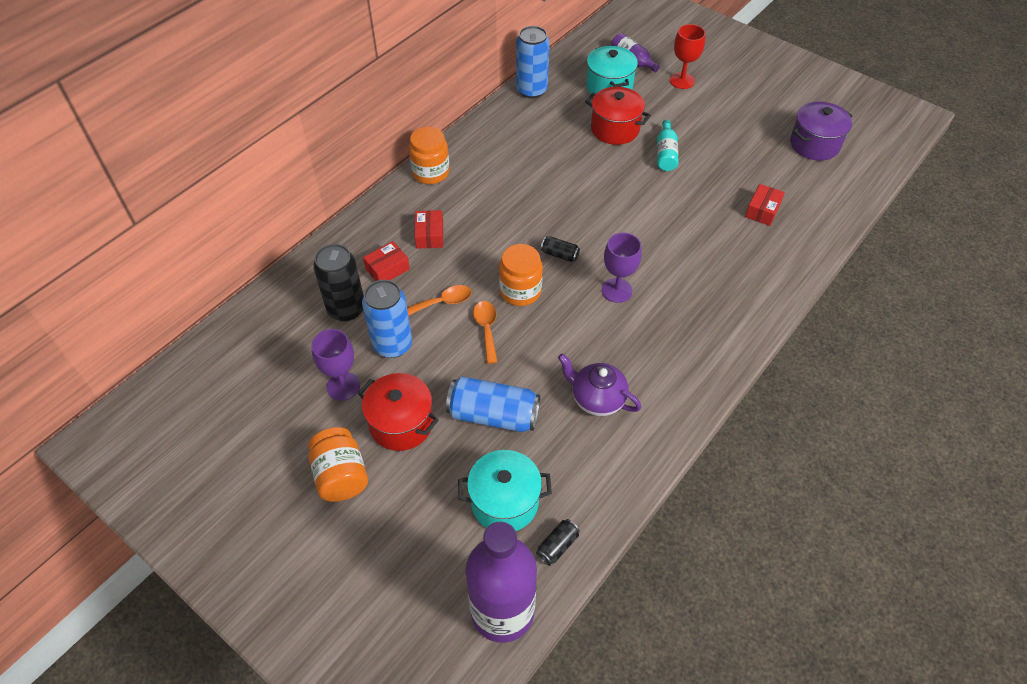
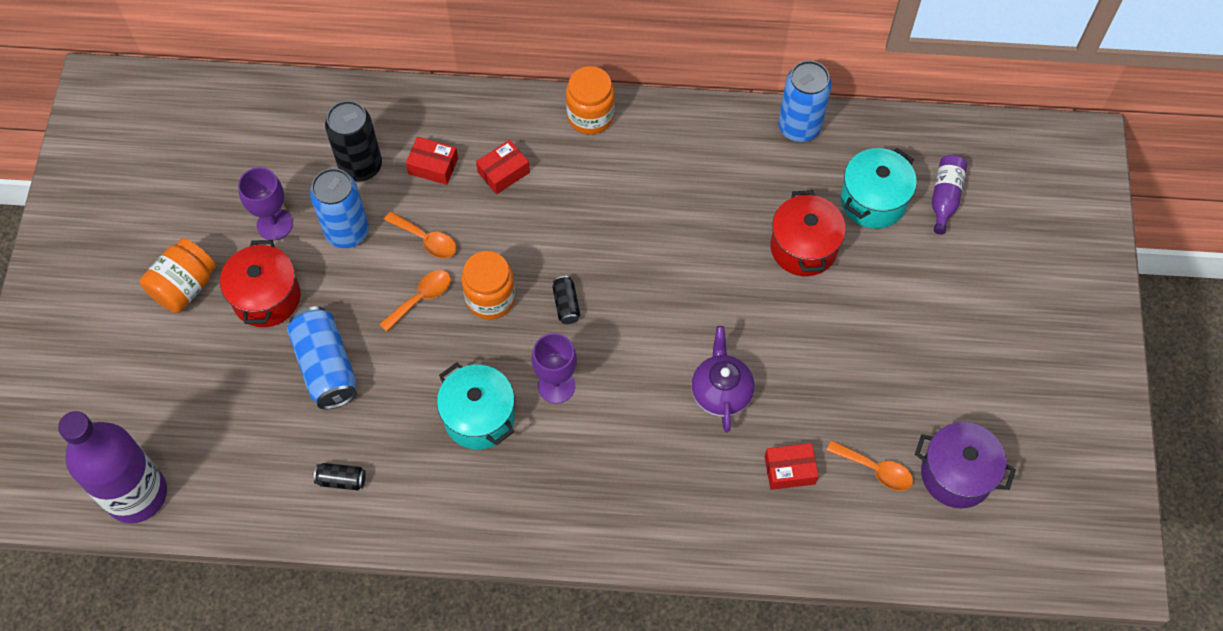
camera: 55 degrees right, 10 degrees up
turquoise pot [458,450,552,531] -> turquoise pot moved to [437,362,515,449]
black can [536,519,580,566] -> black can moved to [314,463,366,490]
purple teapot [558,353,641,416] -> purple teapot moved to [691,326,754,433]
turquoise bottle [657,120,679,171] -> none
red goblet [670,24,705,89] -> none
none -> orange spoon [826,440,913,491]

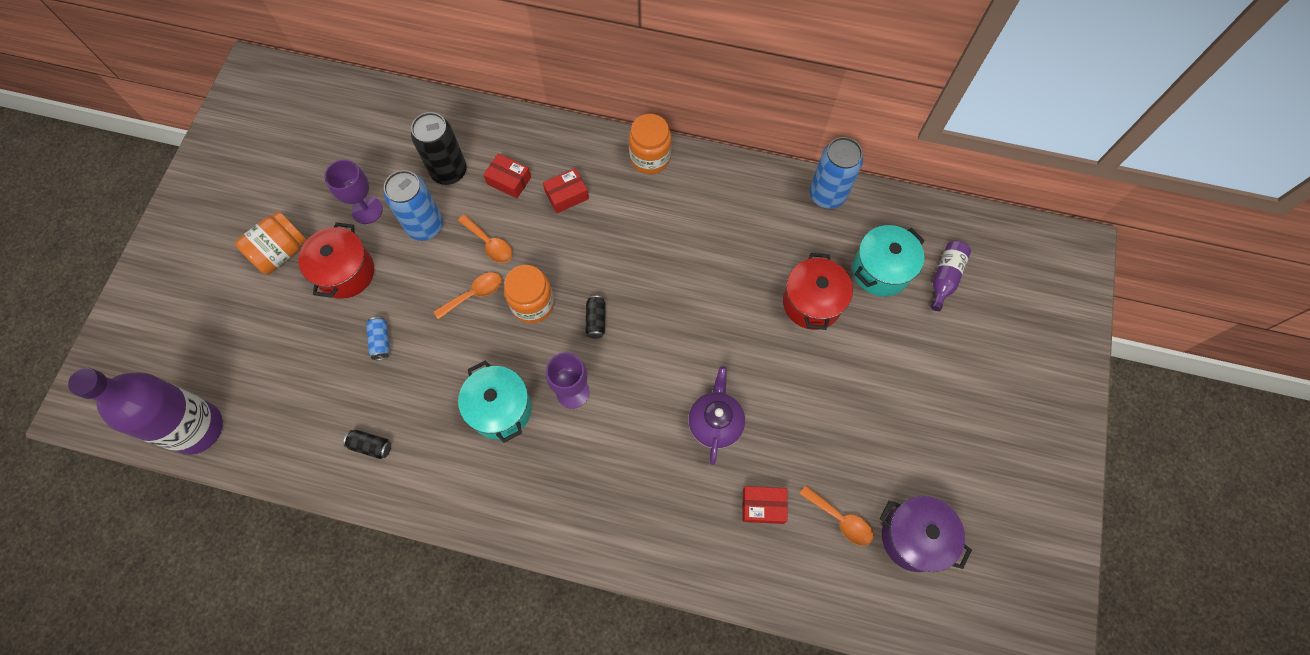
camera: 10 degrees right, 5 degrees up
blue can [287,306,357,410] -> blue can [366,317,390,360], size x0.48

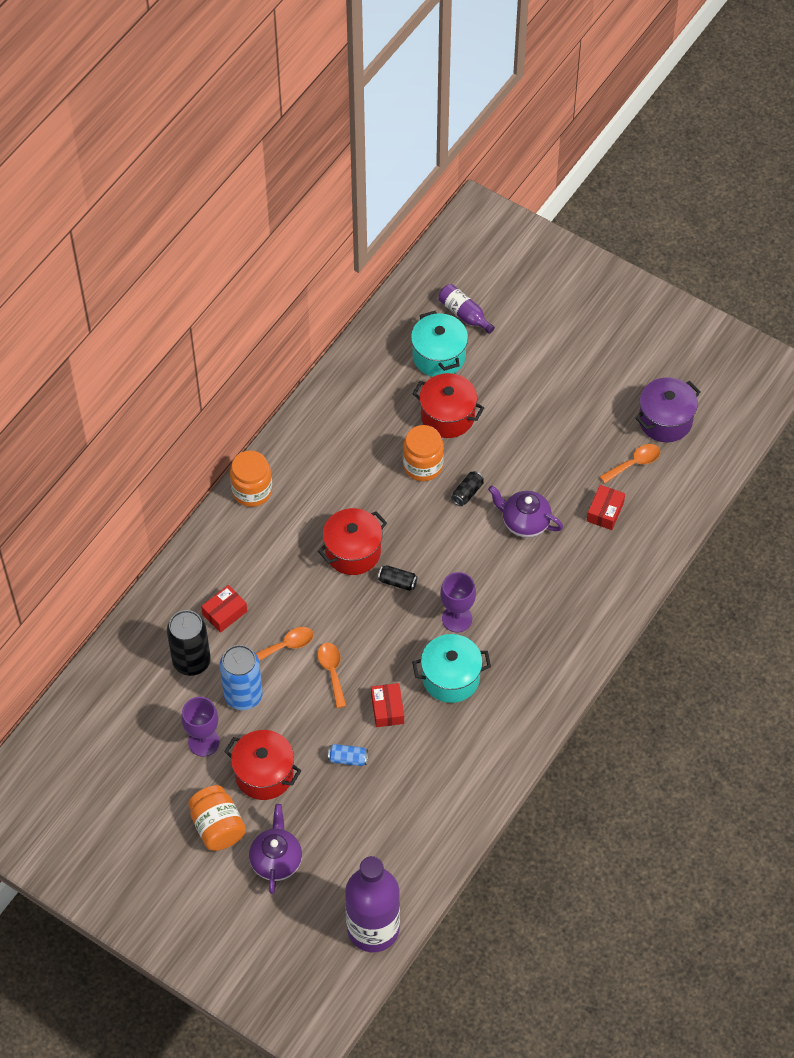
camera: 70 degrees left, 10 degrees down
black can [344,430,391,459] -> black can moved to [451,471,484,506]
orange jar [504,265,554,323] -> orange jar moved to [403,425,444,481]
red box [543,168,589,213] -> red box moved to [371,683,404,727]
blue can [810,137,863,209] -> none
none -> purple teapot [249,804,302,894]
none -> red pot [318,508,387,575]

